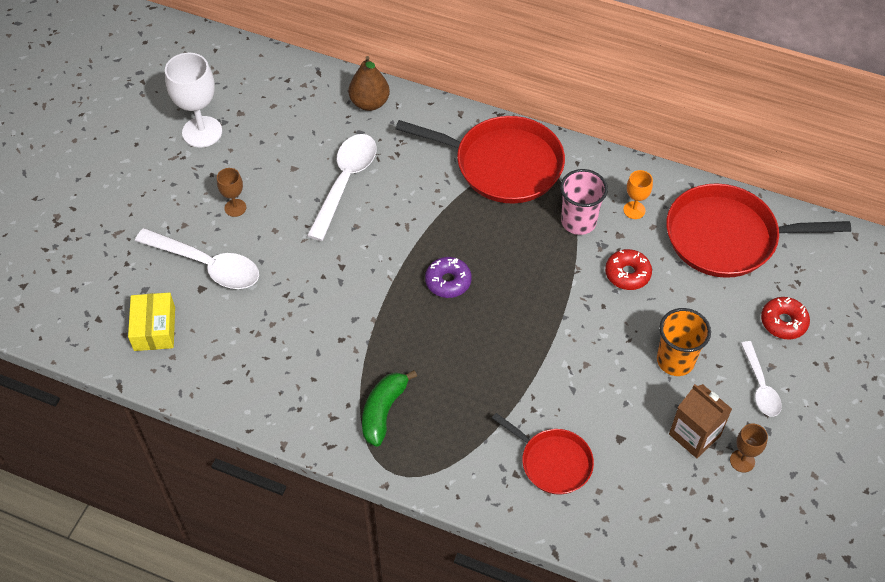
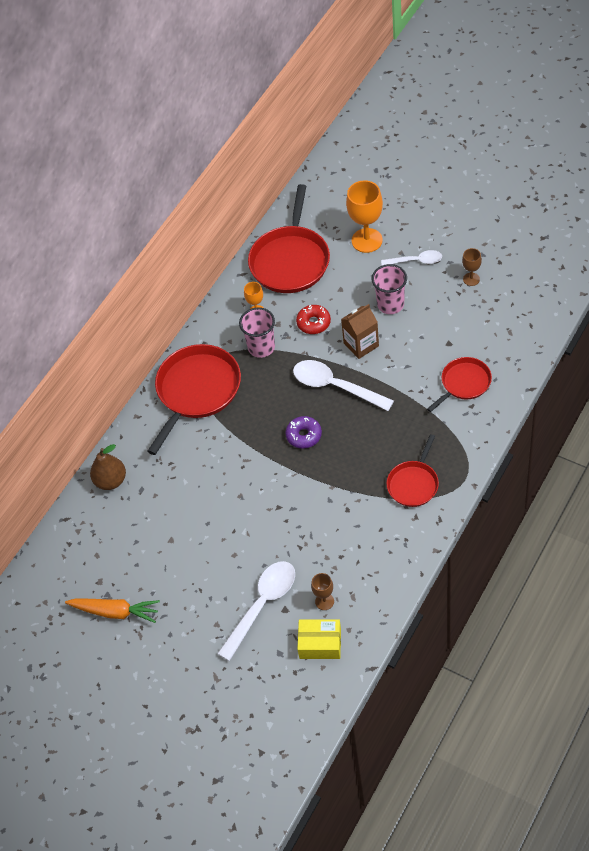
camera: 75 degrees left, 0 degrees up
white goblet [165,53,222,148] -> orange carrot [65,598,160,623]
brown goblet [217,168,246,217] -> brown goblet moved to [311,573,334,610]
white spoon [307,134,377,241] -> white spoon moved to [293,360,394,411]
green banana [362,370,417,447] -> red pan [386,434,439,507]
orange cup [657,308,711,376] -> pink cup [372,264,407,314]
brown carton [669,384,732,458] -> brown carton moved to [341,304,379,359]
red donut [761,297,810,339] -> orange goblet [346,180,383,253]

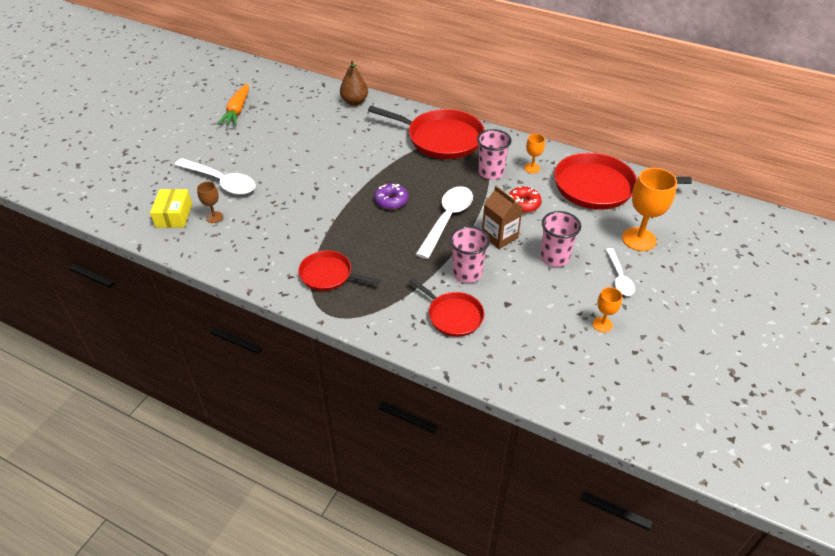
camera: 80 degrees right, 10 degrees down
brown goblet [462,248,482,286] -> orange goblet [593,287,622,333]
none -> pink cup [450,226,490,283]

